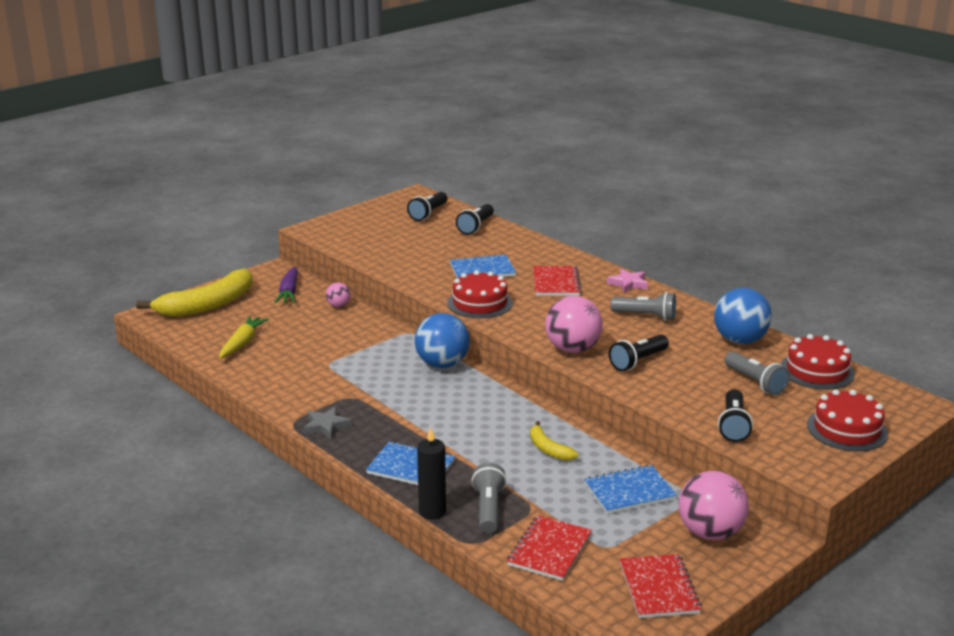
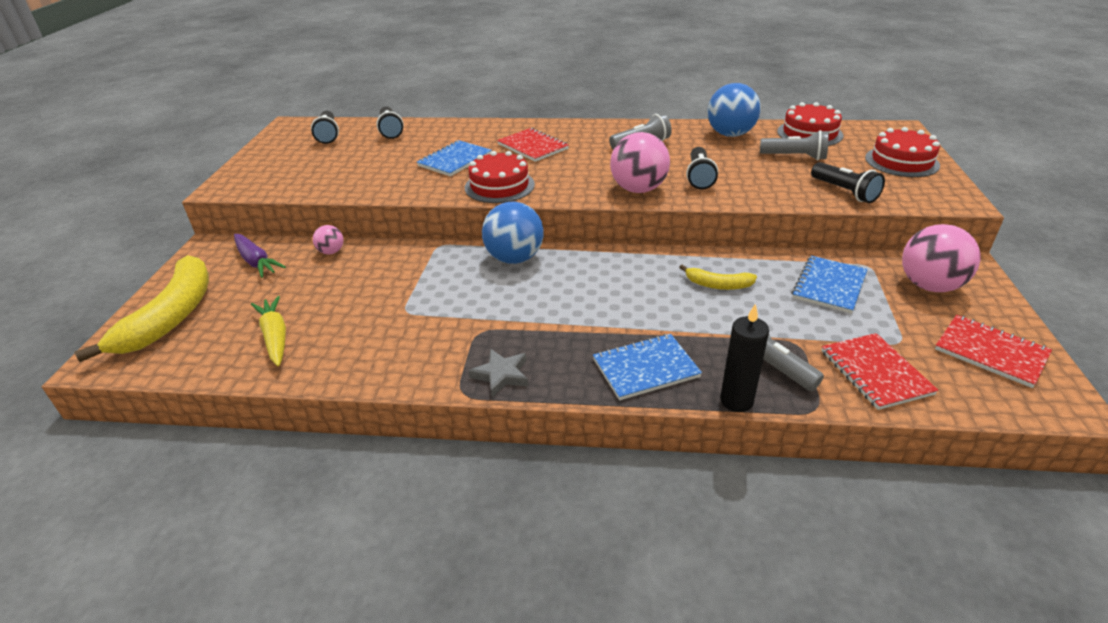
camera: 40 degrees left, 10 degrees up
pink star [607,268,648,293] -> none

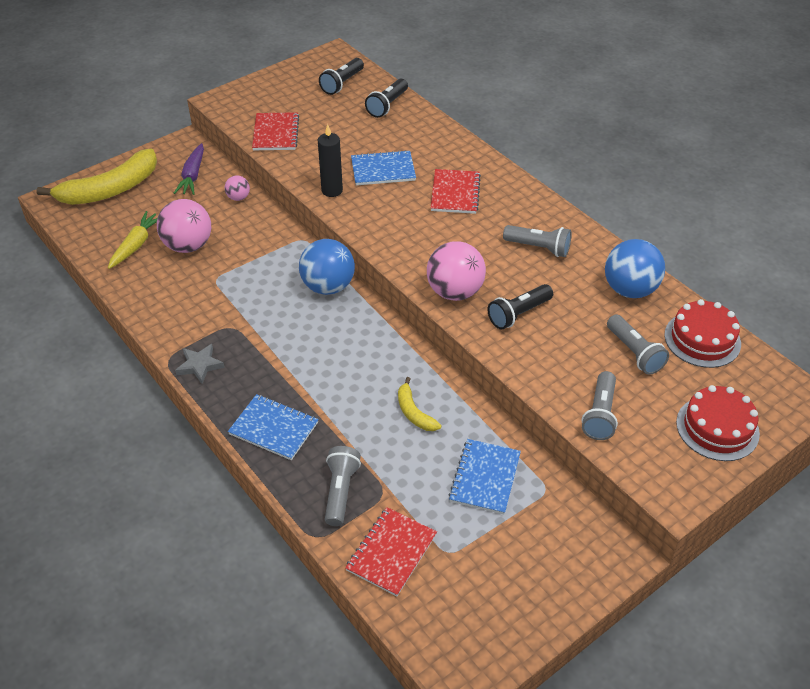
camera: 45 degrees right, 10 degrees up
red cake [465,151,535,203] -> none
black candle [720,304,769,412] -> black candle moved to [318,124,343,197]
blue notebook [792,256,868,314] -> blue notebook turned 60 degrees counterclockwise [449,439,521,514]
black flashlight [811,162,885,203] -> grey flashlight [582,371,618,440]
pink ball [902,224,980,292] -> pink ball moved to [157,199,211,253]
red notebook [935,315,1052,388] -> red notebook moved to [252,112,299,150]

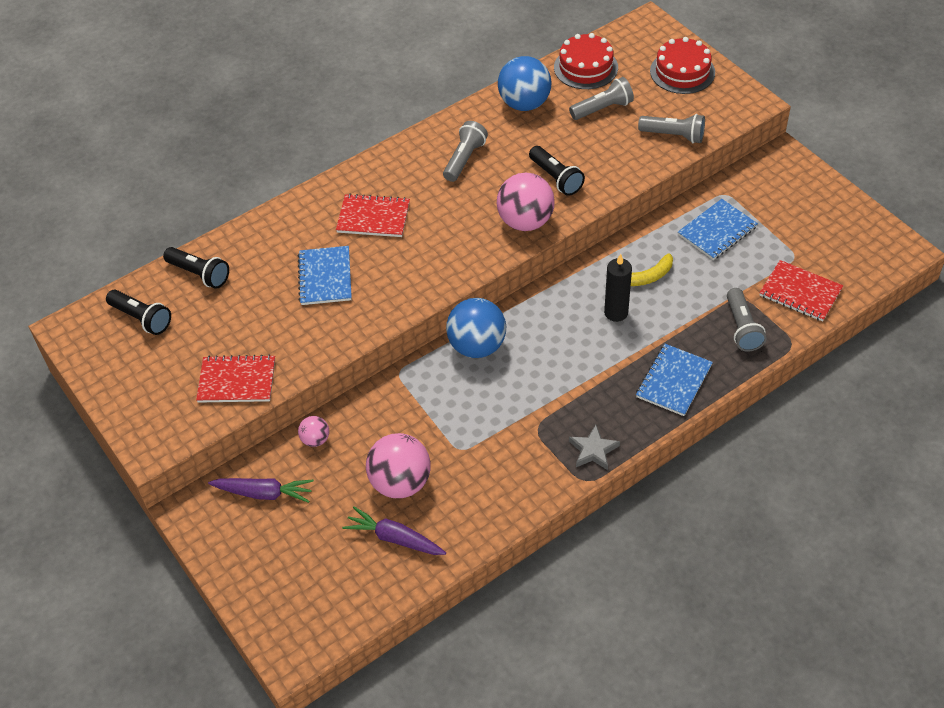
camera: 85 degrees left, 5 degrees up
yellow banana [36,148,157,205] -> none
yellow carrot [108,211,158,269] -> purple carrot [342,506,446,555]
black candle [318,124,343,197] -> black candle moved to [604,254,632,322]
grey flashlight [325,446,361,526] -> grey flashlight turned 105 degrees counterclockwise [727,288,767,352]
blue notebook [449,439,521,514] -> blue notebook turned 60 degrees counterclockwise [678,199,758,260]

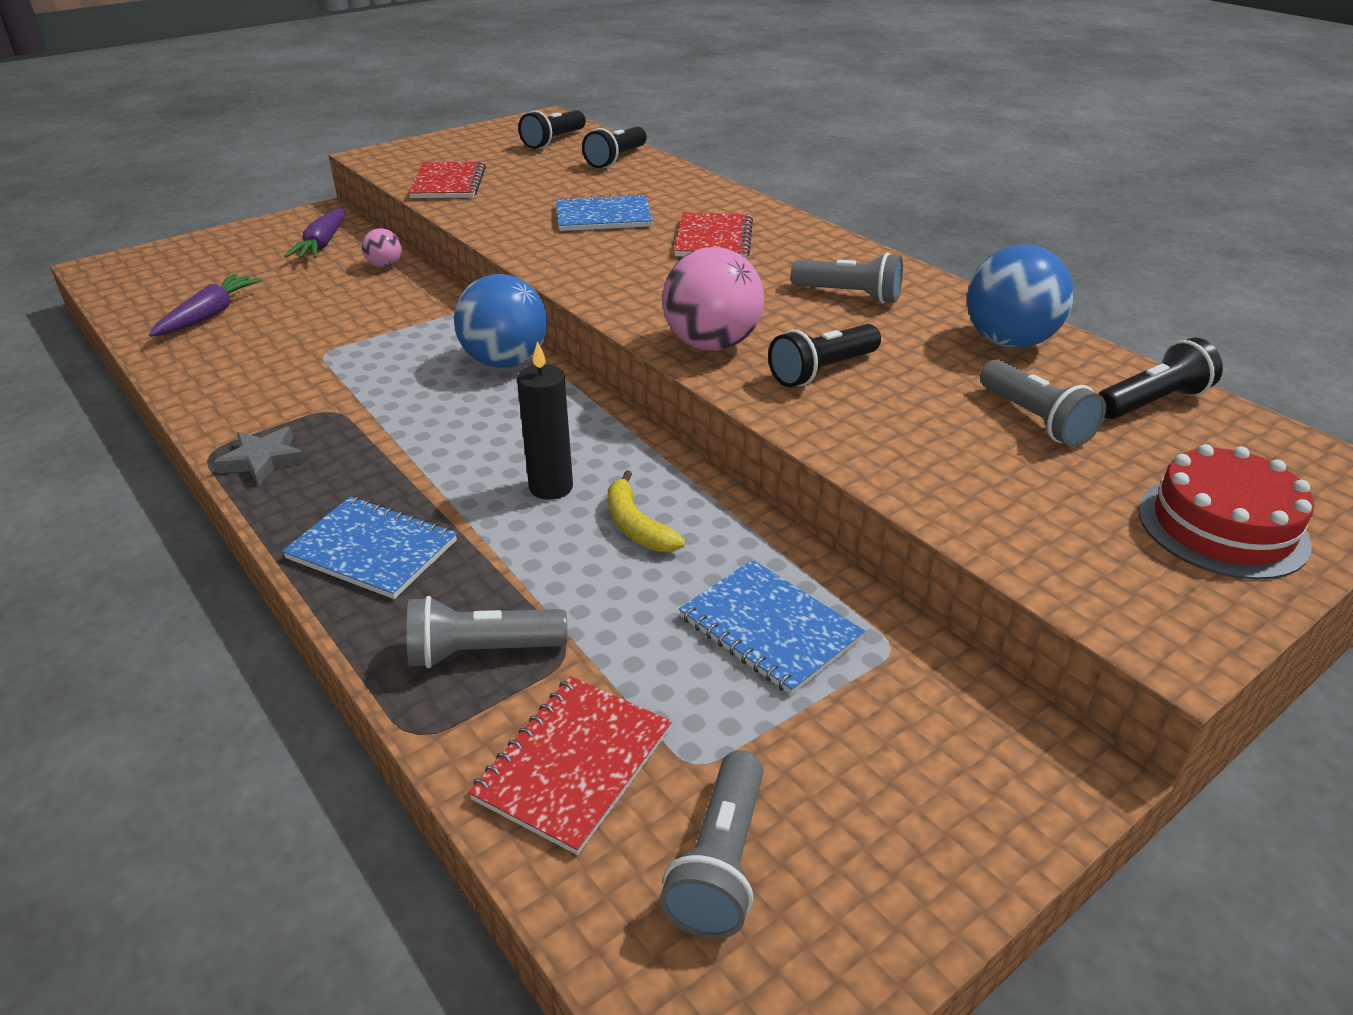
camera: 85 degrees right, 15 degrees down
pink ball [366,433,430,498] -> none
red cake [554,33,618,89] -> black flashlight [1098,338,1223,419]
grey flashlight [638,114,705,143] -> grey flashlight moved to [660,750,764,939]

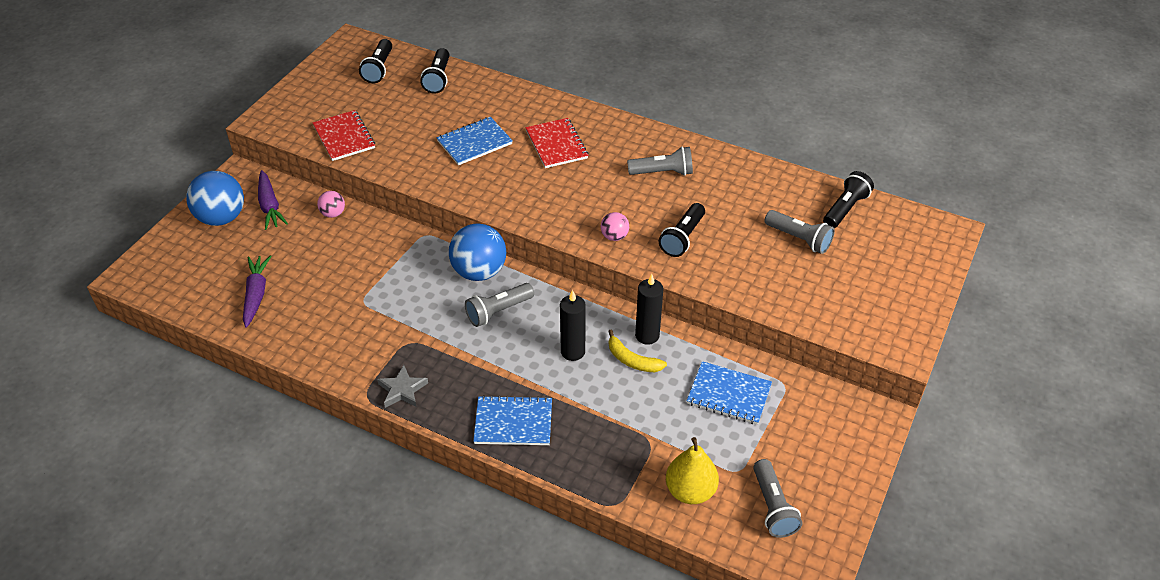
camera: 25 degrees left, 10 degrees up
grey flashlight [407,596,567,668] -> grey flashlight moved to [465,283,534,327]
red notebook [468,676,672,855] -> yellow pear [666,437,719,504]
pink ball [662,247,764,351] -> pink ball [601,212,629,241], size x0.50
blue ball [967,244,1074,348] -> blue ball moved to [186,171,244,226]
red cake [1138,444,1314,580] -> none
none -> black candle [635,274,663,345]

